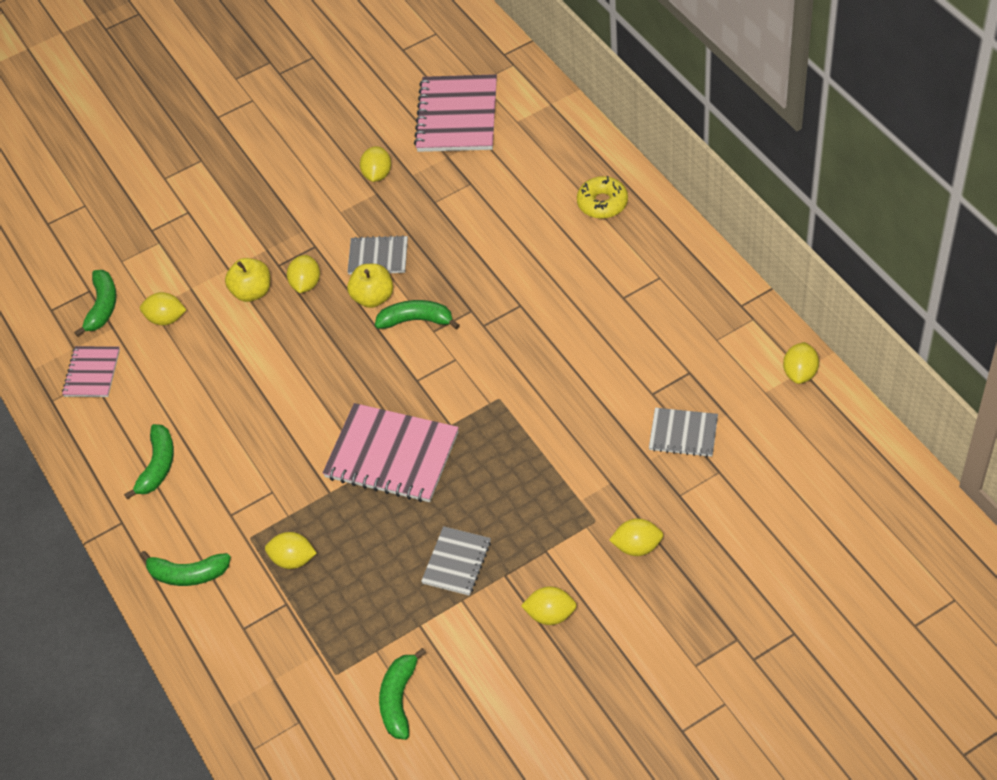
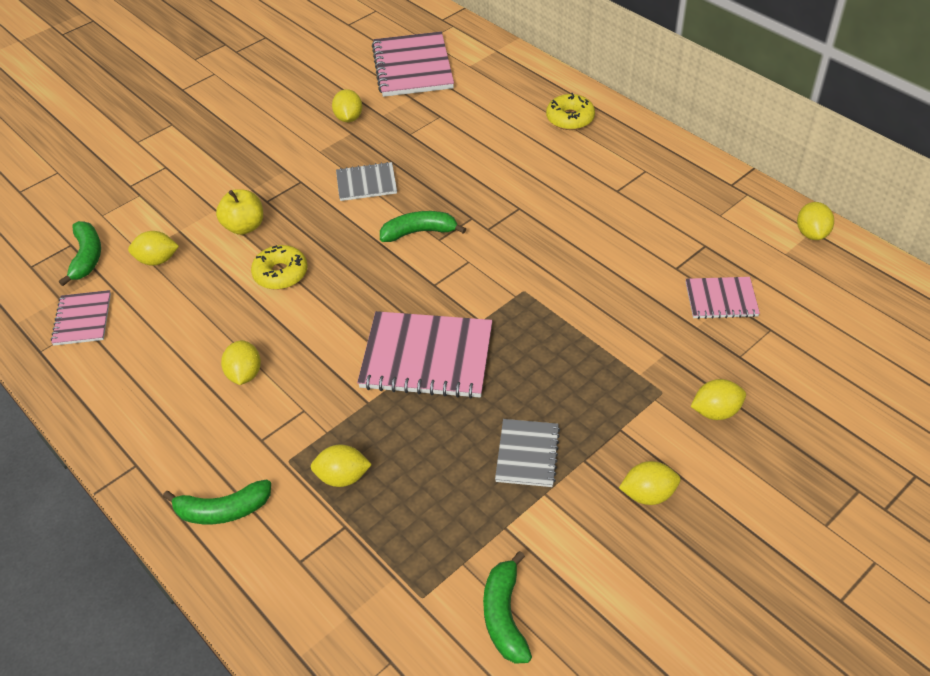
camera: 15 degrees left, 5 degrees down
green banana [124,424,174,500] -> none
yellow lemon [287,255,320,293] -> yellow lemon moved to [221,340,261,385]
yellow apple [347,264,393,308] -> none
grey notebook [649,408,718,457] -> pink notebook [686,277,760,319]
none -> yellow donut [251,245,307,290]

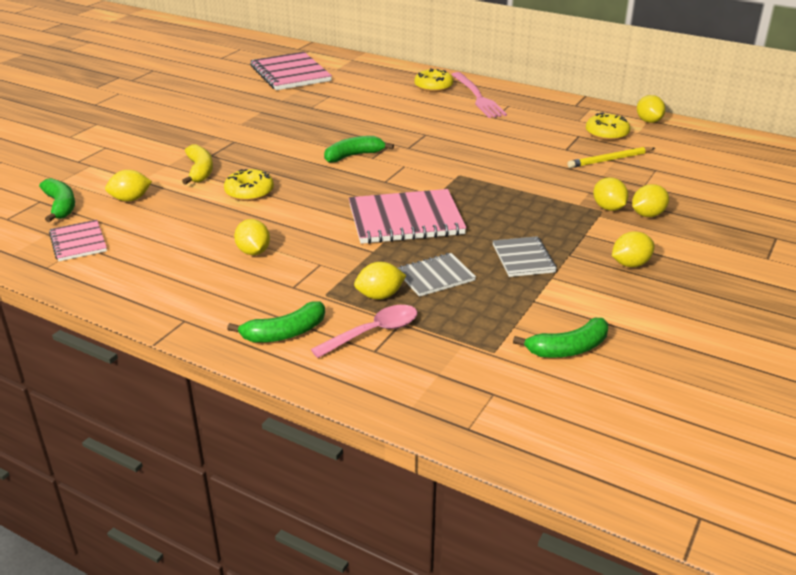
camera: 20 degrees left, 15 degrees down
yellow apple [216,189,263,235] -> yellow banana [182,144,213,185]
yellow lemon [332,89,362,122] -> yellow lemon moved to [593,177,628,211]
grey notebook [336,162,397,201] -> grey notebook moved to [398,253,476,297]
green banana [483,551,532,664] -> green banana turned 90 degrees counterclockwise [513,318,608,358]
pink notebook [686,277,760,319] -> yellow pencil [567,147,655,168]
none -> pink spoon [311,305,417,358]
none -> pink fork [451,72,507,118]
none -> yellow donut [586,112,630,141]

